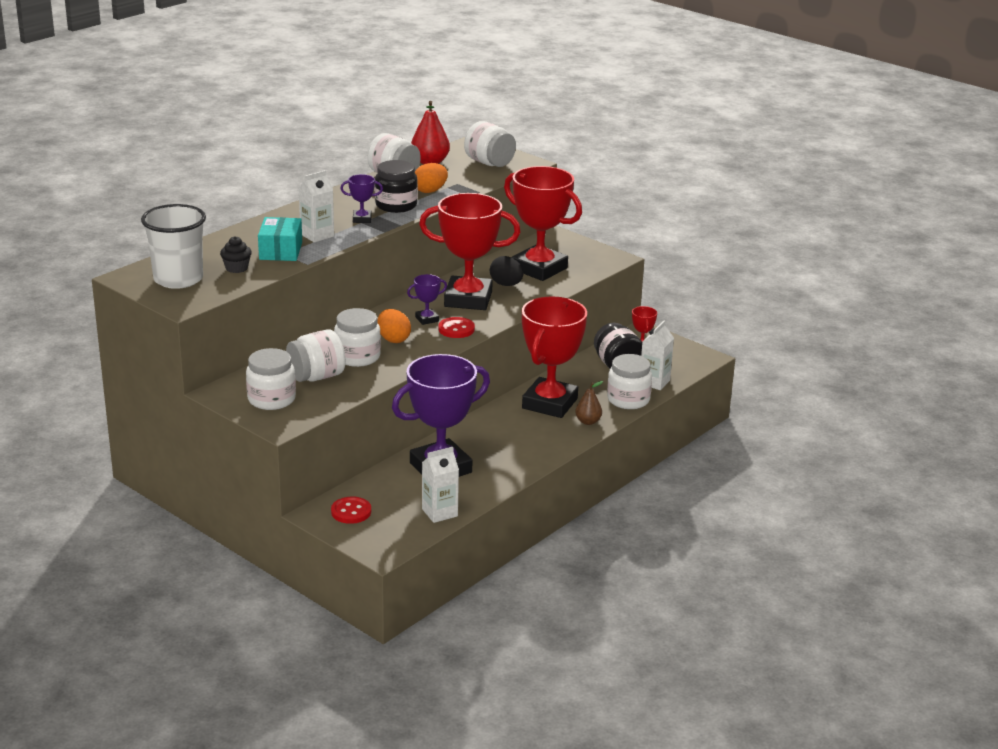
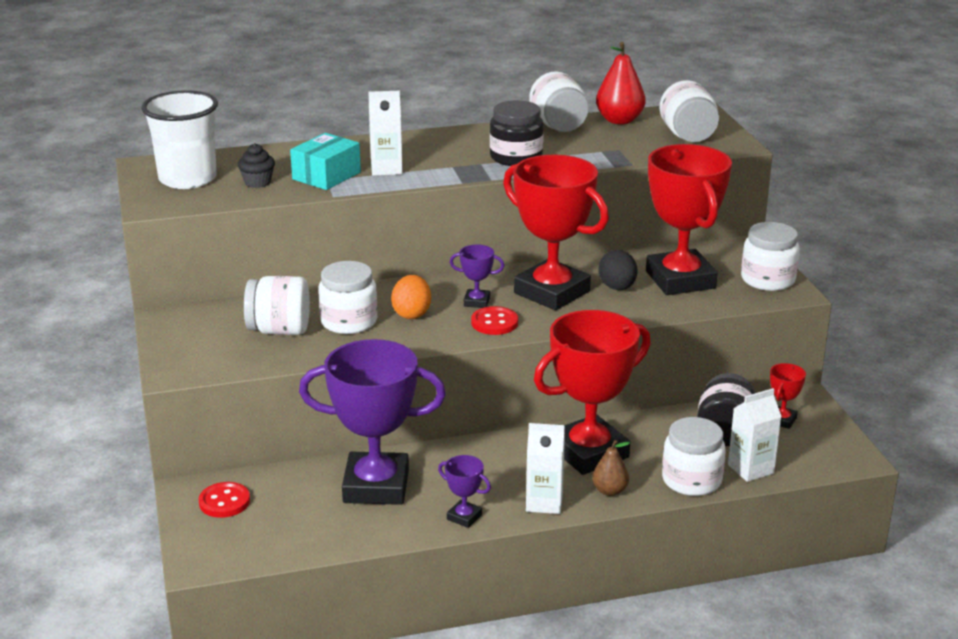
camera: 35 degrees right, 0 degrees up
white jar [246,348,296,410] -> white jar moved to [741,222,800,291]
purple trophy [340,174,383,223] -> purple trophy moved to [438,455,491,528]
orange egg [415,163,448,193] -> none
white carton [422,447,459,523] -> white carton moved to [526,423,565,514]

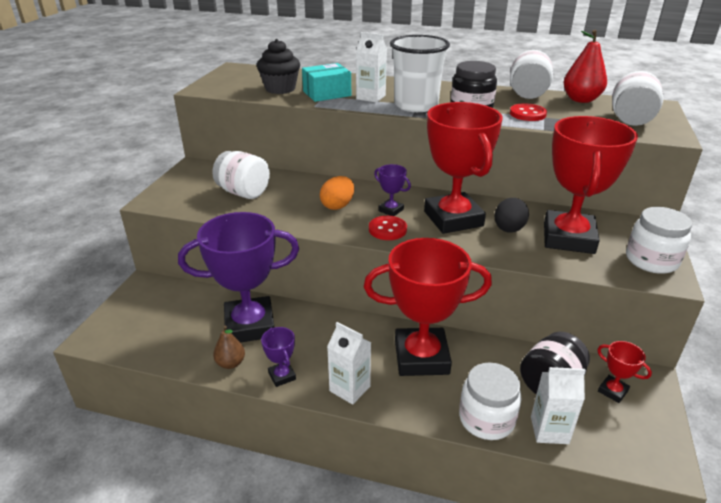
camera: 30 degrees right, 5 degrees up
white cup [141,90,218,189] -> white cup moved to [390,35,450,112]
red button [198,482,250,518] -> red button moved to [510,104,547,121]
black cupcake [238,143,275,188] -> black cupcake [257,39,300,94], size x1.62
purple trophy [299,339,446,505] -> purple trophy turned 45 degrees counterclockwise [178,212,299,342]
white jar [318,261,378,334] -> none
brown pear [592,440,630,496] -> brown pear moved to [213,326,245,369]
red trophy [770,363,806,429] -> red trophy turned 75 degrees clockwise [597,341,652,403]

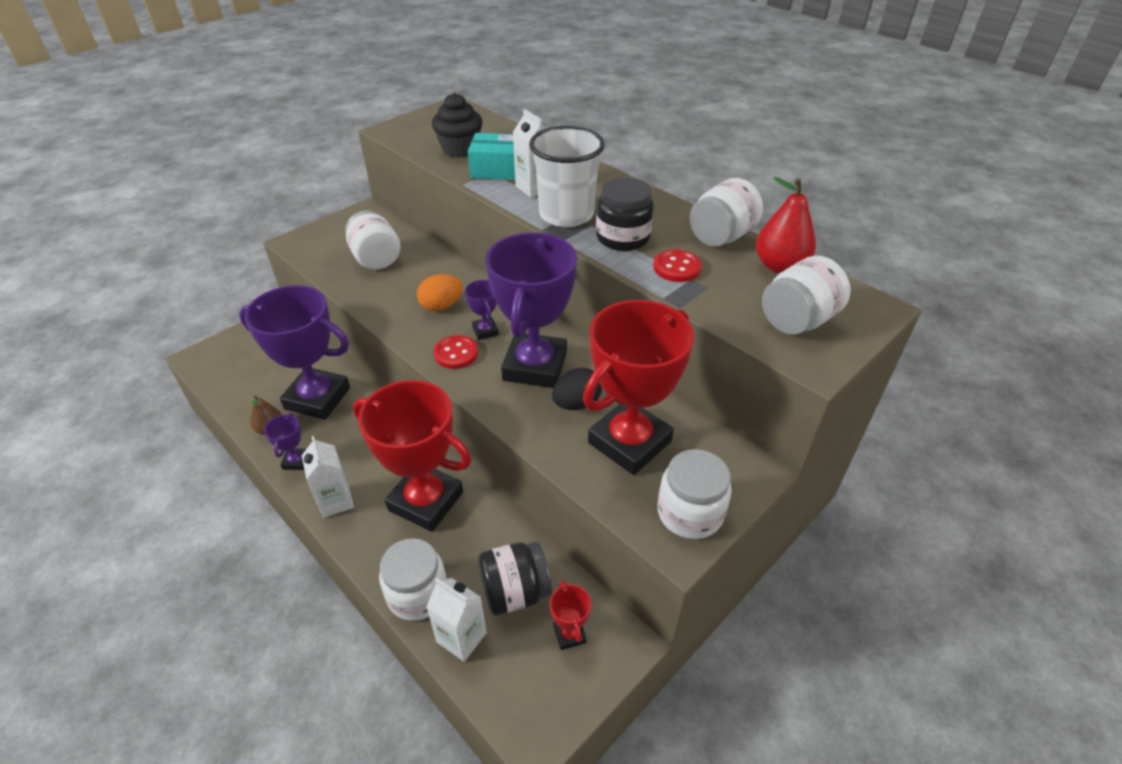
camera: 30 degrees right, 10 degrees up
red trophy [424,102,503,234] -> purple trophy [485,232,577,388]

